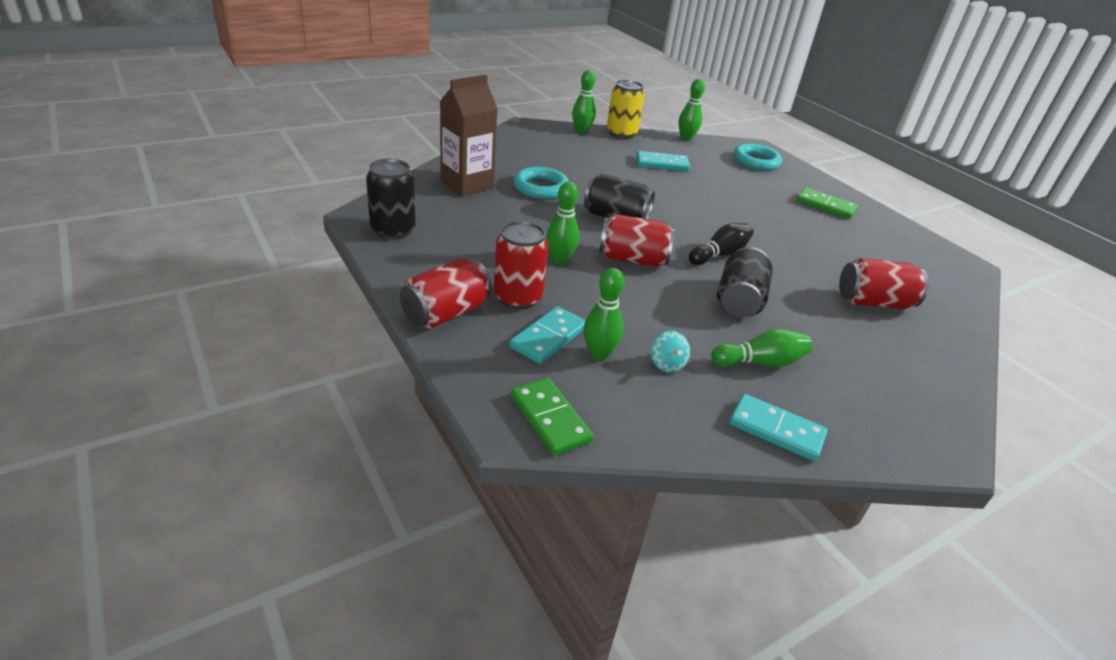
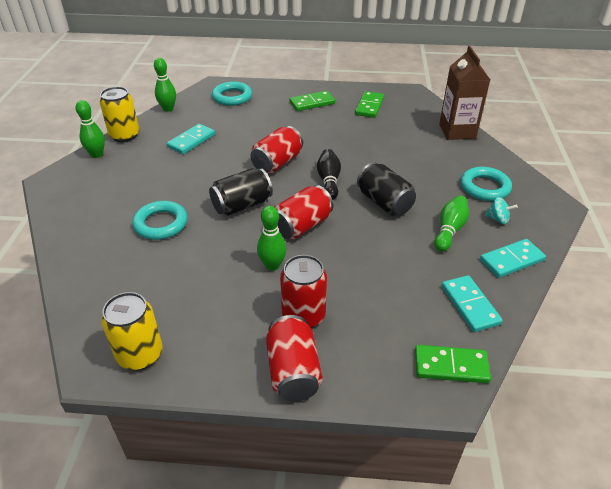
camera: 50 degrees left, 5 degrees up
black can [366,159,416,239] -> yellow can [101,292,162,370]
brown carton [440,75,498,196] -> brown carton moved to [439,46,490,140]
turquoise domino [509,306,585,364] -> turquoise domino moved to [442,275,503,332]
green bowling pin [583,268,624,361] -> none
turquoise spinning top [651,331,690,373] -> turquoise spinning top moved to [485,197,518,224]
red can [839,258,929,309] -> red can moved to [250,126,303,173]
none -> green domino [355,91,384,118]
none -> turquoise ring [460,167,512,201]

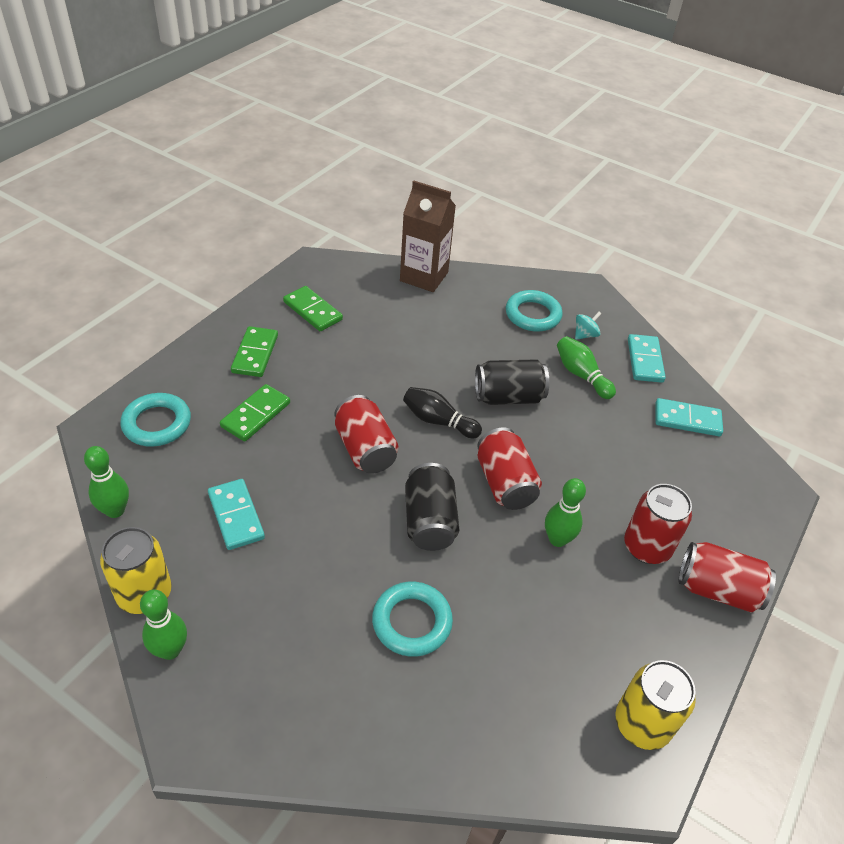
camera: 65 degrees left, 5 degrees up
green domino [415,345,491,383] -> green domino moved to [220,384,290,442]

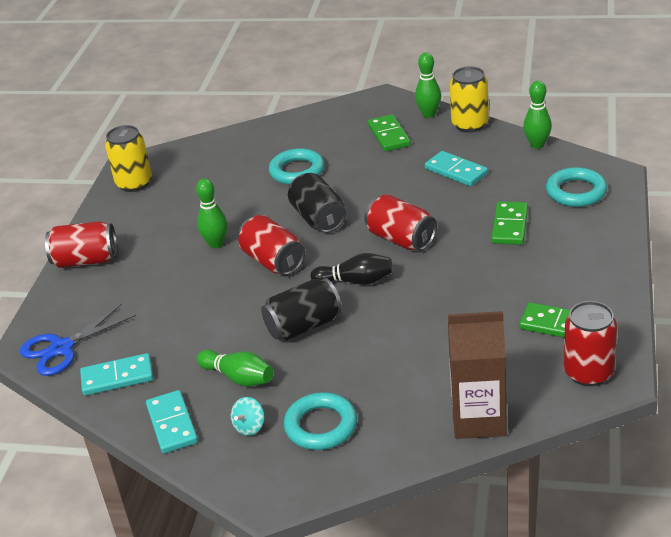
camera: 165 degrees right, 10 degrees down
green domino [231,326,278,377] -> green domino moved to [368,114,411,151]
red can [624,484,692,564] -> red can moved to [564,301,617,386]
none -> blue scissors [20,304,136,376]

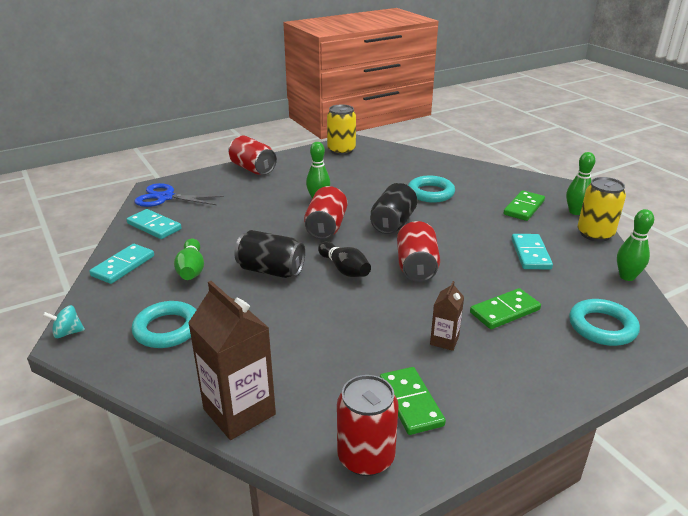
camera: 45 degrees right, 5 degrees down
turquoise spinning top [231,397,265,436] -> turquoise spinning top moved to [43,305,85,338]
none -> brown carton [430,281,464,351]

